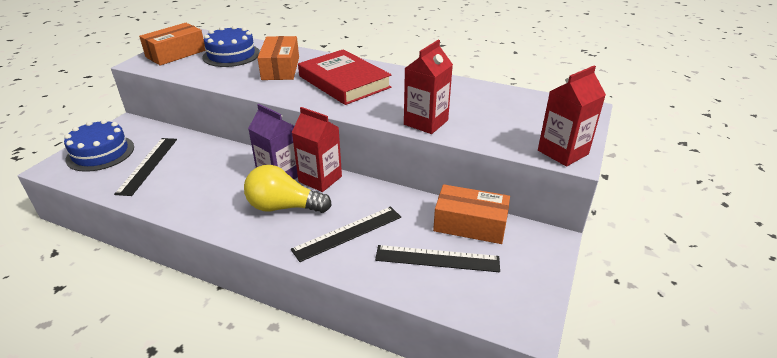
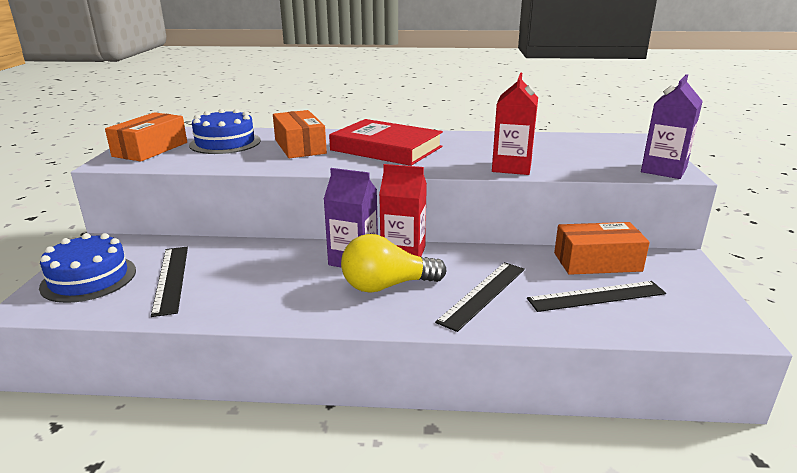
camera: 20 degrees left, 10 degrees down
red carton [538,66,606,166] -> purple carton [641,74,703,179]

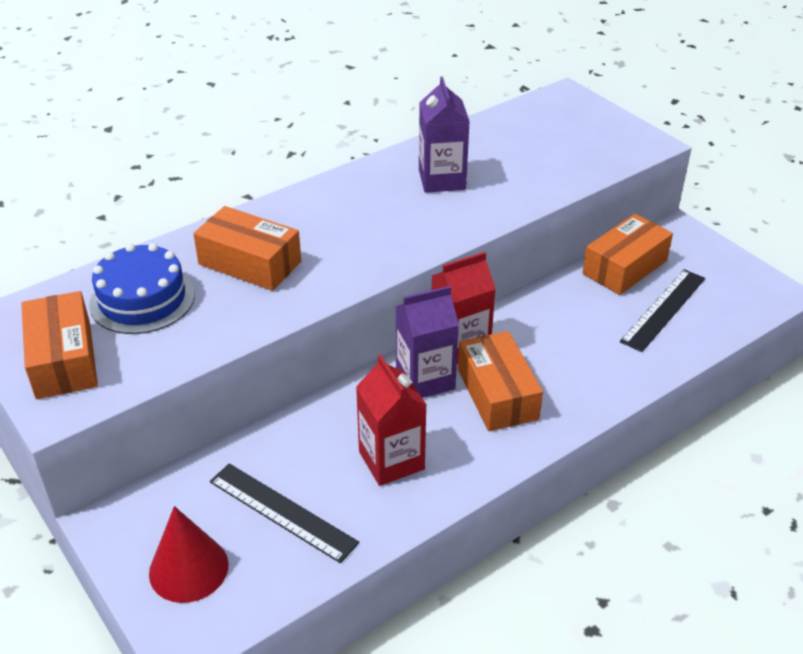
camera: 40 degrees left, 15 degrees up
blue cake [39,233,136,303] -> red cone [149,506,229,603]
red book [329,119,443,166] -> none
yellow light bulb [341,234,446,293] -> orange box [458,331,543,431]
black ruler [435,262,525,332] -> none
red carton [492,73,538,175] -> red carton moved to [356,355,426,486]
purple carton [641,74,703,179] -> purple carton moved to [419,77,470,193]

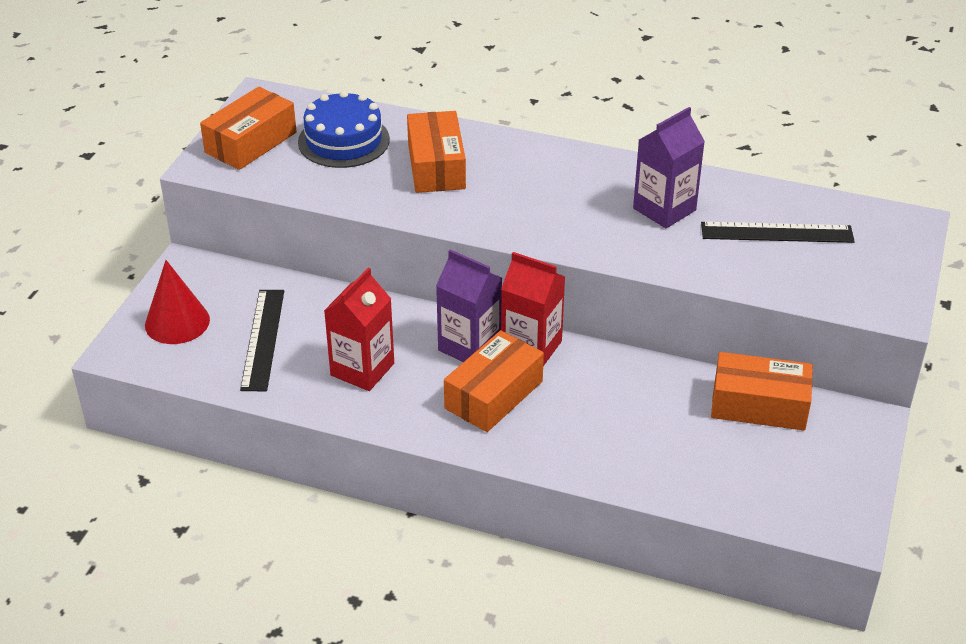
camera: 55 degrees right, 0 degrees up
black ruler [620,269,705,352] -> black ruler moved to [701,222,855,243]

